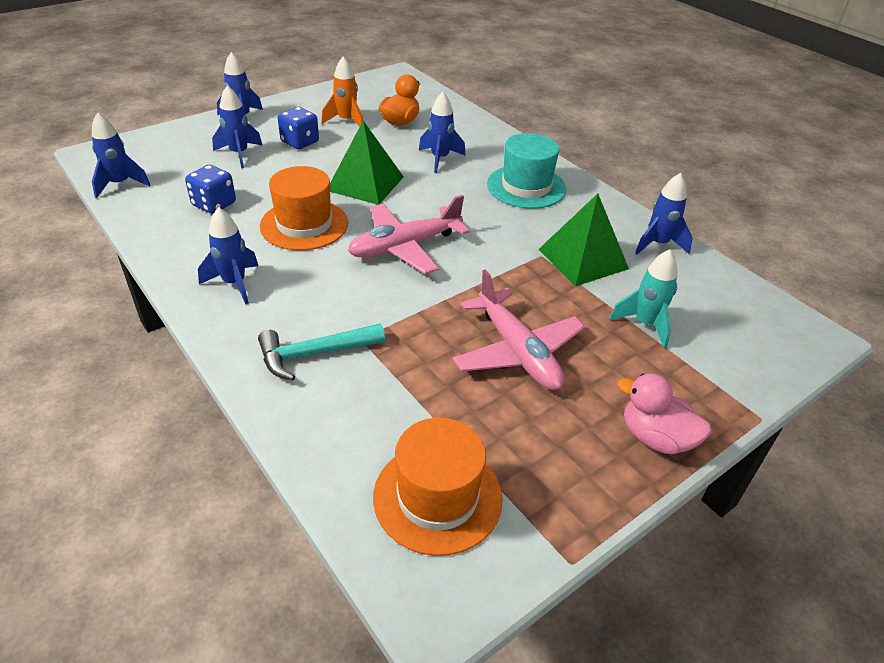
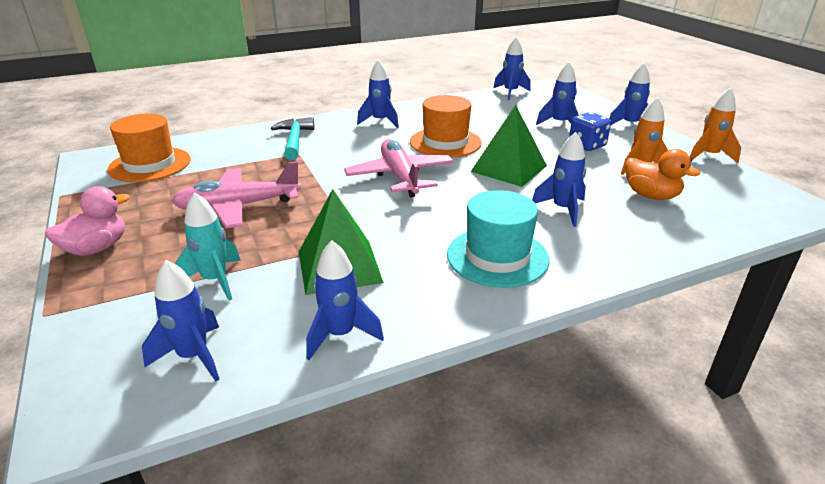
camera: 105 degrees right, 10 degrees down
blue dice [185,165,236,214] -> none
none -> blue rocket [142,260,220,381]
none -> orange rocket [690,88,741,163]

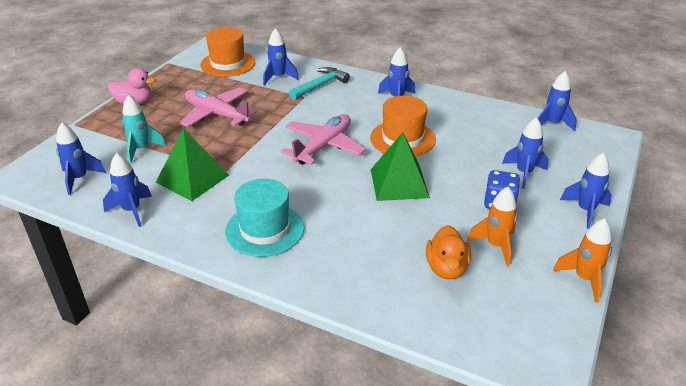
camera: 50 degrees right, 5 degrees up
blue rocket [532,132,586,227] -> blue rocket moved to [263,28,299,85]

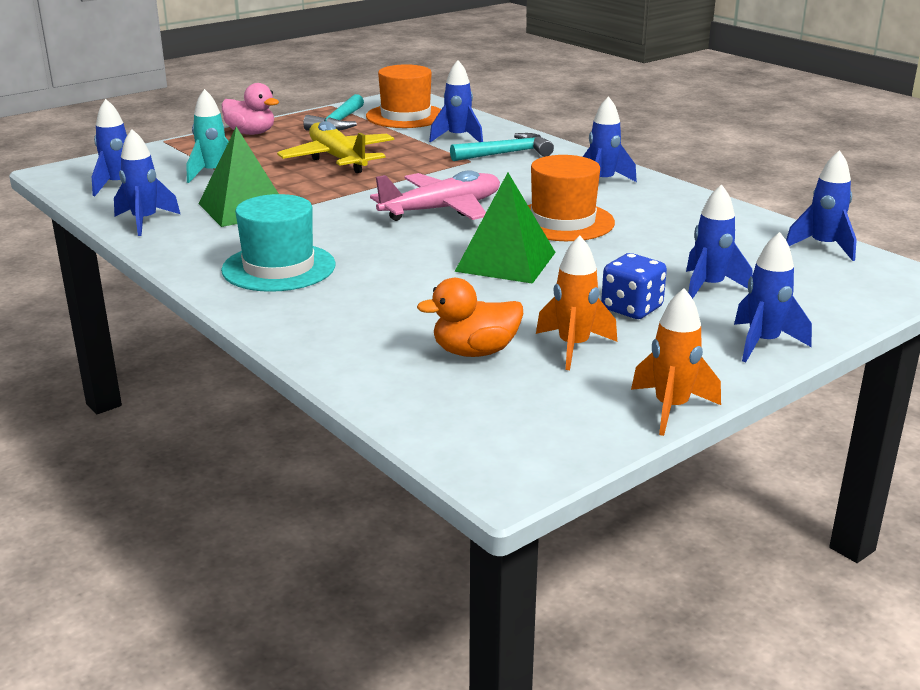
camera: 25 degrees right, 10 degrees down
pink plane [180,88,258,127] -> yellow plane [277,121,394,173]
orange duck [426,225,471,279] -> orange duck turned 45 degrees clockwise [417,278,523,357]
none -> turquoise hammer [303,94,364,130]

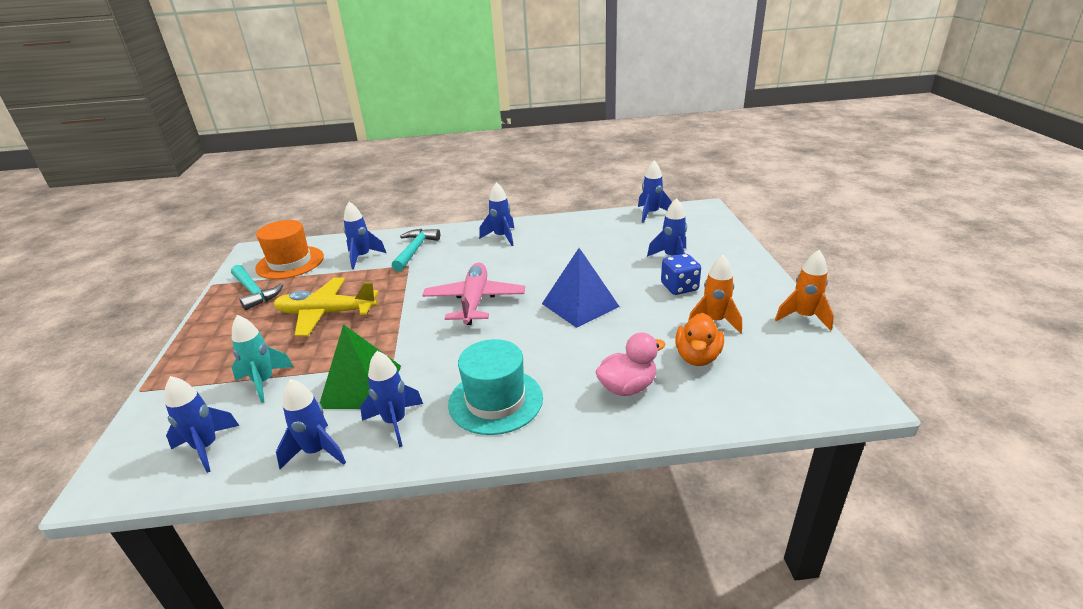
camera: 55 degrees left, 5 degrees up
pink duck [222,83,279,135] -> pink duck moved to [596,332,666,396]
green pyramid [455,173,556,284] -> blue pyramid [542,248,620,328]
orange hat [528,155,615,241] -> none
blue rocket [734,232,812,362] -> blue rocket moved to [360,351,423,447]

